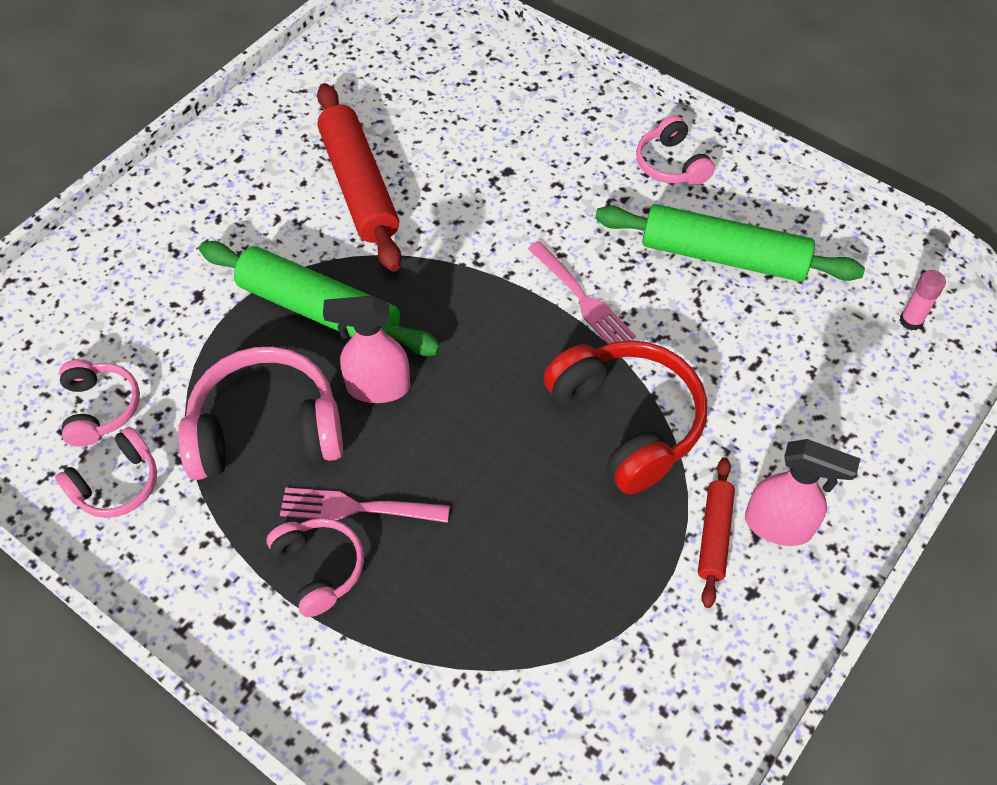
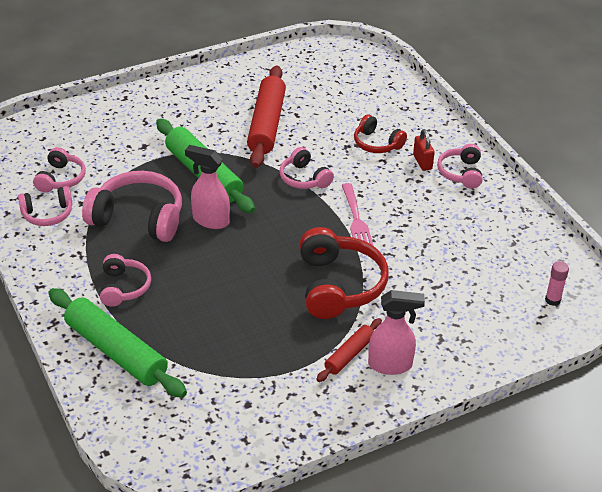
camera: 25 degrees right, 15 degrees down
pink fork [280,487,450,523] -> none
green rolling pin [595,204,865,282] -> green rolling pin moved to [48,288,187,398]
pink spray bottle [745,439,860,546] -> pink spray bottle turned 45 degrees counterclockwise [368,290,425,375]
none -> pink headphones [280,147,334,189]
none -> red headphones [354,114,407,153]
none -> red padlock [413,129,435,171]

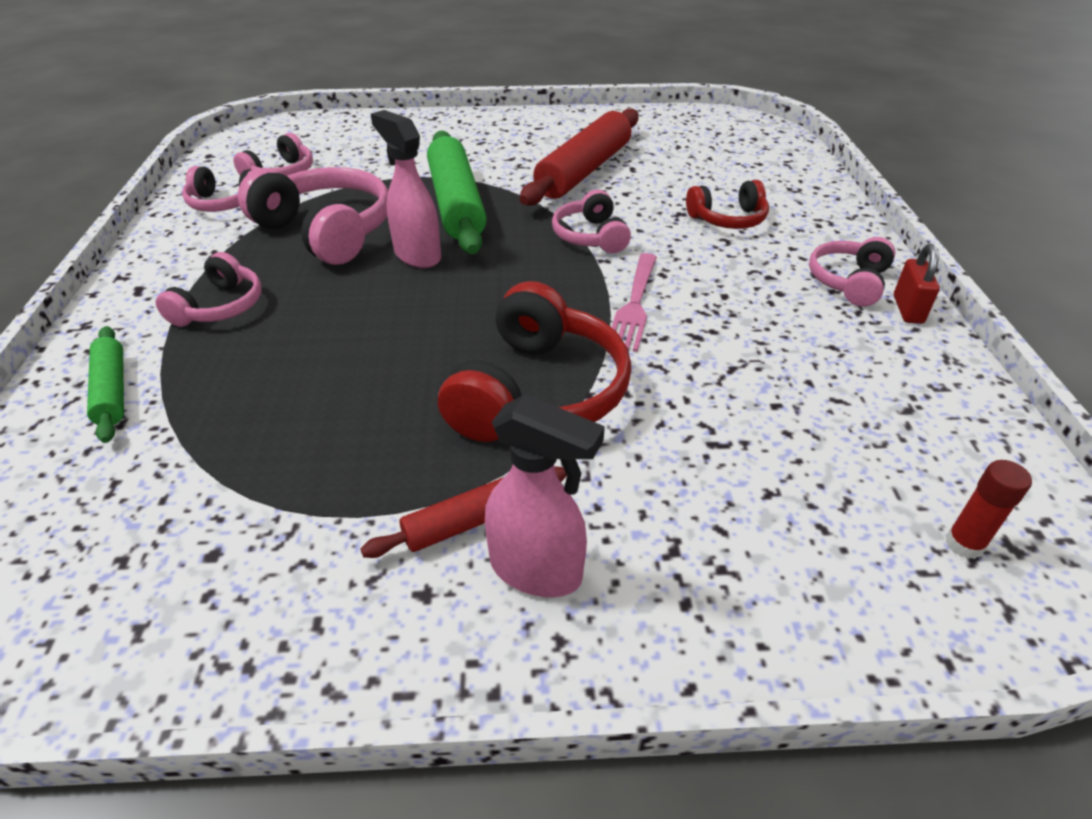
camera: 25 degrees right, 0 degrees up
green rolling pin [48,288,187,398] -> green rolling pin [87,326,124,443], size x0.53
red headphones [354,114,407,153] -> red headphones turned 75 degrees counterclockwise [686,180,769,229]
red padlock [413,129,435,171] -> red padlock moved to [894,244,940,324]
pink glue stick [545,261,569,306] -> red glue stick [945,460,1032,559]

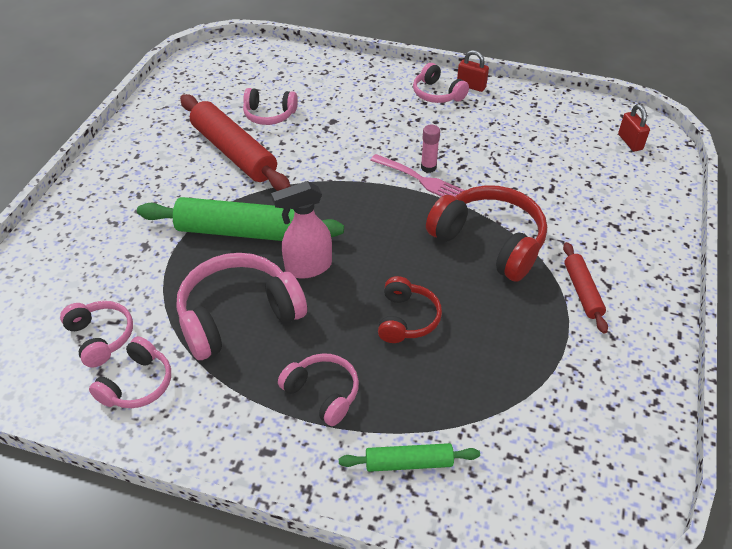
camera: 70 degrees left, 5 degrees up
pink spray bottle [485,394,605,597] -> none
pink headphones [552,190,631,253] -> pink headphones moved to [243,88,298,125]
red headphones [686,180,769,229] -> red headphones moved to [378,276,442,343]
red glue stick [945,460,1032,559] -> red padlock [618,104,650,152]
none -> pink glue stick [421,125,440,173]

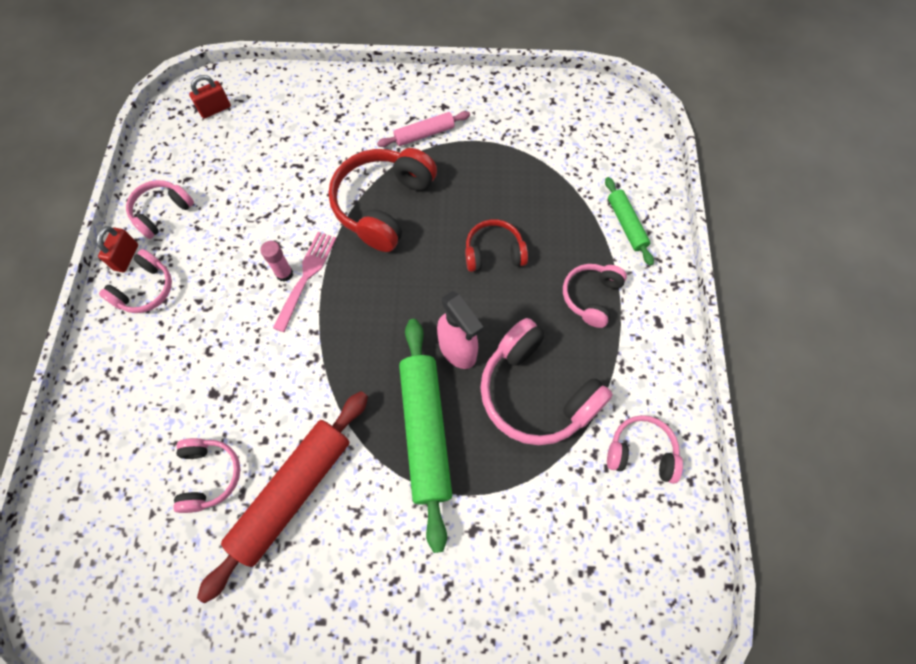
camera: 105 degrees left, 20 degrees up
pink headphones [60,301,133,367] -> pink headphones moved to [126,180,194,239]
red rolling pin [563,242,608,333] -> pink rolling pin [377,111,470,147]

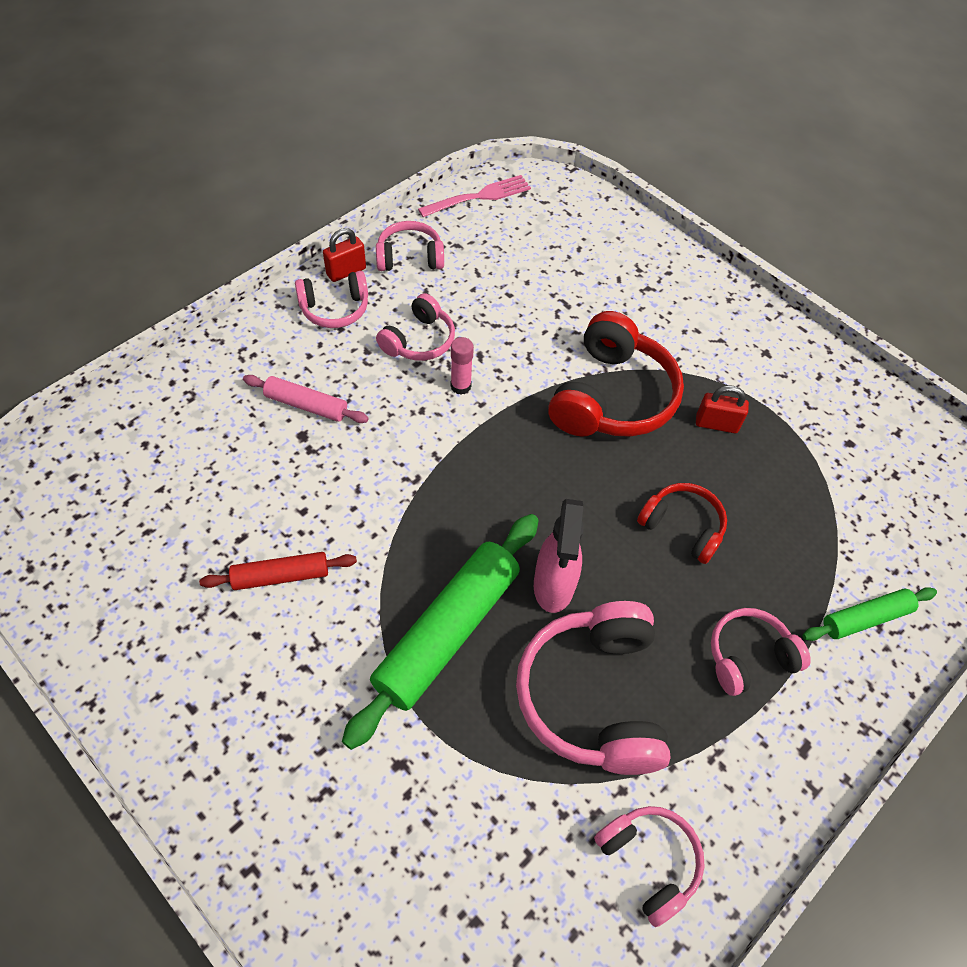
camera: 40 degrees right, 10 degrees down
pink headphones [173,438,240,513] -> pink headphones moved to [376,293,455,361]
red padlock [189,75,231,119] -> red padlock moved to [696,385,749,433]
red rolling pin [197,391,368,603] -> red rolling pin [199,552,357,590], size x0.53
pink fork [273,232,337,332] -> pink fork moved to [418,175,531,217]
red headphones [328,148,437,252] -> red headphones turned 135 degrees clockwise [548,311,684,437]
pink rolling pin [377,111,470,147] -> pink rolling pin moved to [243,375,369,423]
green rolling pin [605,177,654,266] -> green rolling pin turned 45 degrees clockwise [803,587,937,641]

